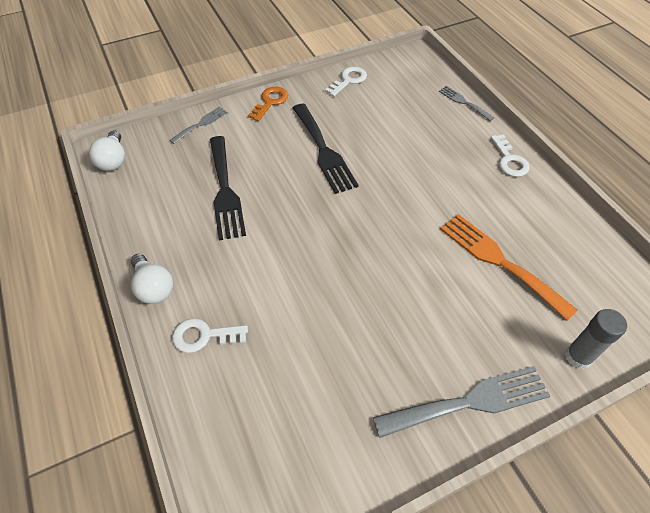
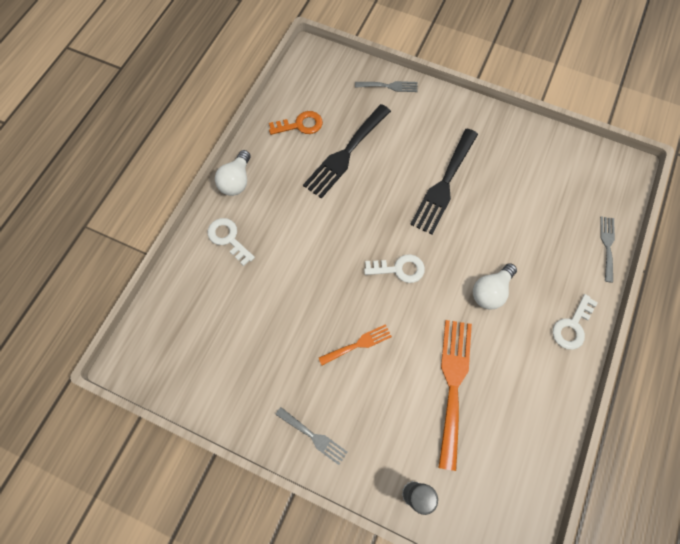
camera: 50 degrees right, 15 degrees up
white light bulb [89,130,125,171] -> white light bulb moved to [473,263,517,309]
orange key [248,87,288,121] -> orange key moved to [269,111,323,135]
white key [325,67,367,96] -> white key moved to [364,254,425,283]
grey fork [373,366,550,438] -> grey fork [275,407,347,465], size x0.54
none -> orange fork [319,324,392,366]

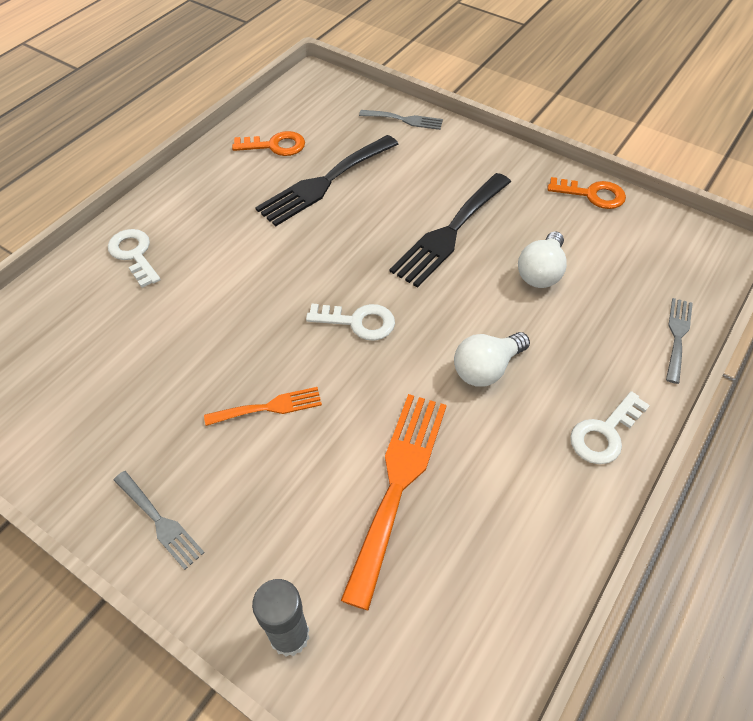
camera: 10 degrees right, 15 degrees down
white light bulb [215,150,250,196] -> white light bulb moved to [518,231,567,288]
none -> orange key [547,177,626,209]

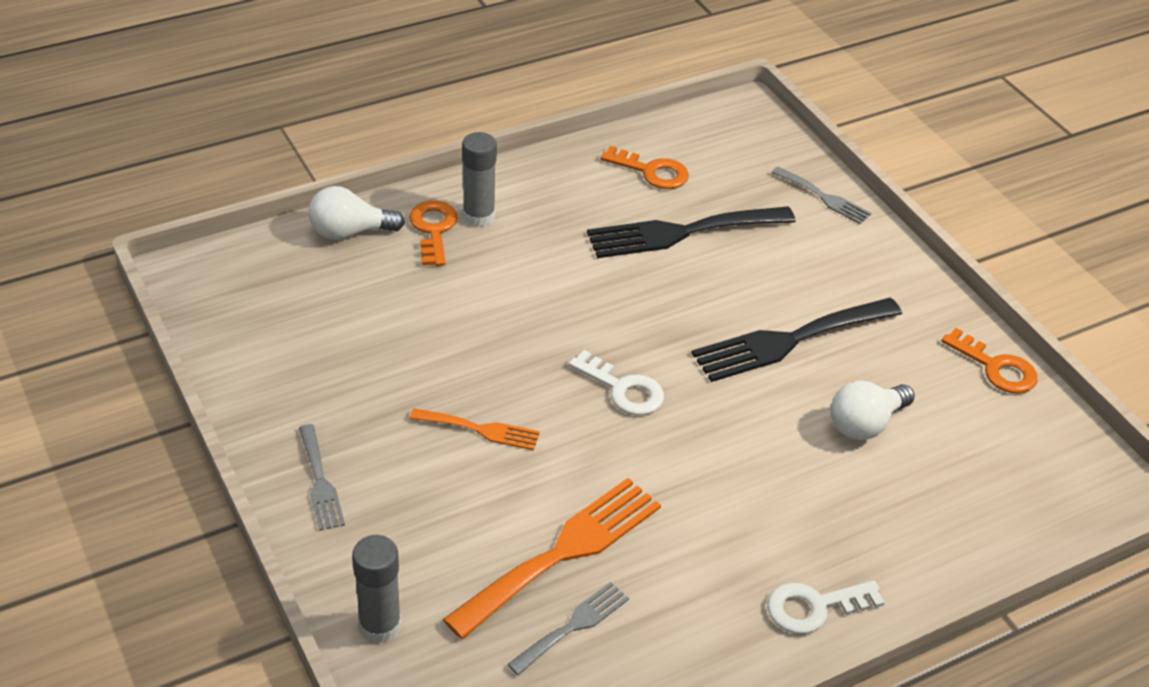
camera: 25 degrees right, 10 degrees down
white key [108,229,161,288] -> orange key [409,201,458,266]
white light bulb [454,332,530,387] -> white light bulb moved to [309,186,405,240]
grey fork [666,298,693,384] -> grey fork moved to [507,582,629,675]
none -> grey glue stick [462,132,497,227]

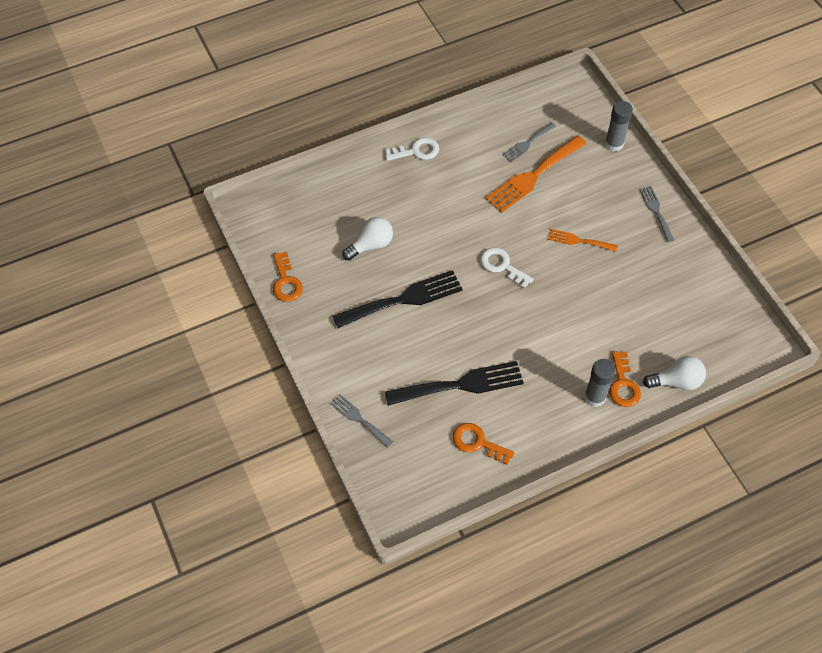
camera: 175 degrees left, 15 degrees up
orange key [941,328,1038,393] -> orange key turned 150 degrees counterclockwise [273,252,303,302]

